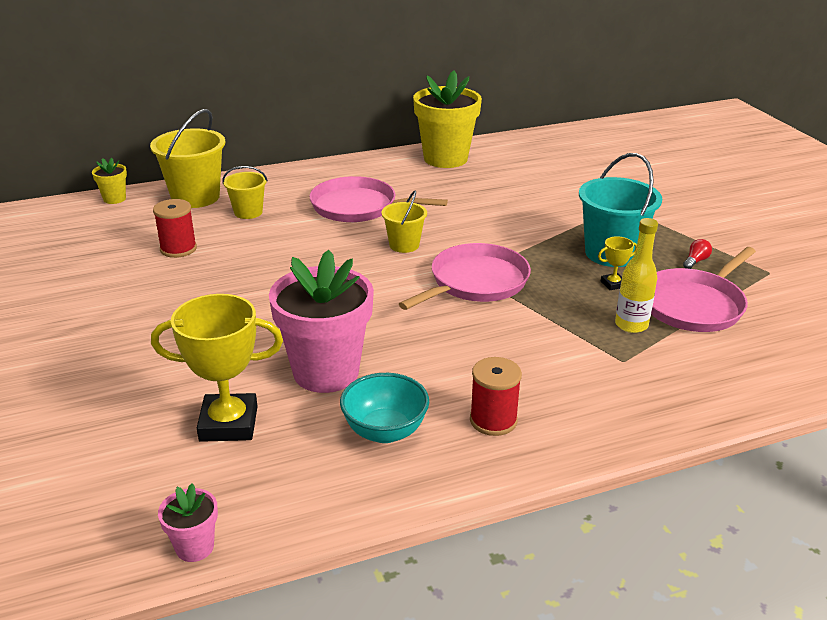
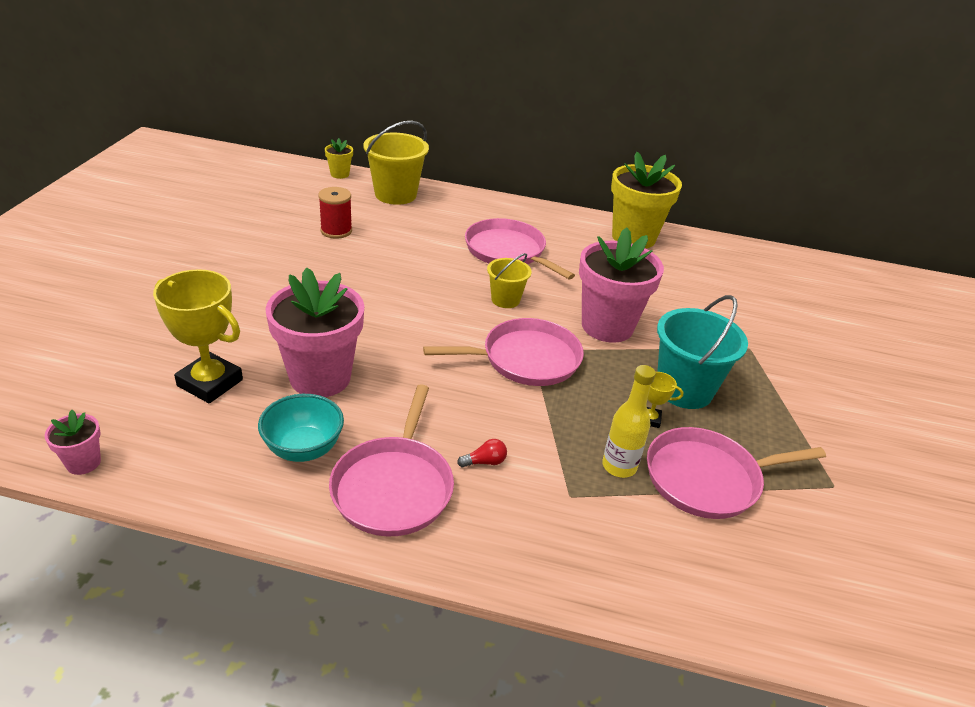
camera: 30 degrees right, 5 degrees up
yellow bucket [223,166,268,219] -> none
red spool [470,357,522,436] -> pink pan [329,384,454,537]
red light bulb [683,239,712,269] -> red light bulb moved to [457,439,507,468]
none -> pink flower pot [579,227,664,343]

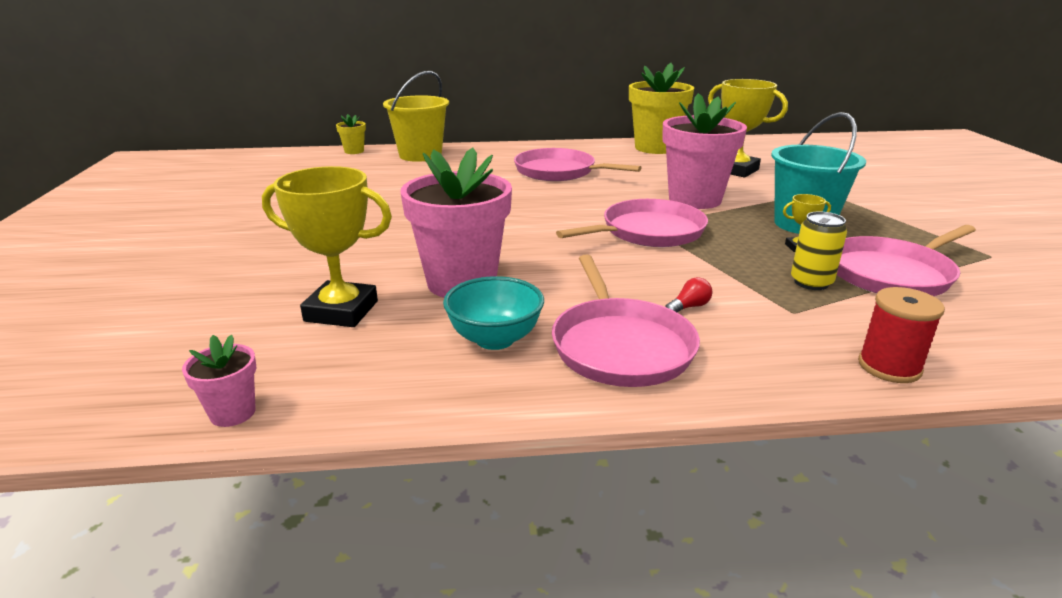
camera: 15 degrees left, 10 degrees down
red spool [318,187,352,239] -> red spool moved to [858,287,945,383]
yellow bucket [487,253,531,308] -> none
yellow bottle [602,365,656,478] -> yellow can [791,211,847,290]
none -> yellow trophy [708,79,788,178]

